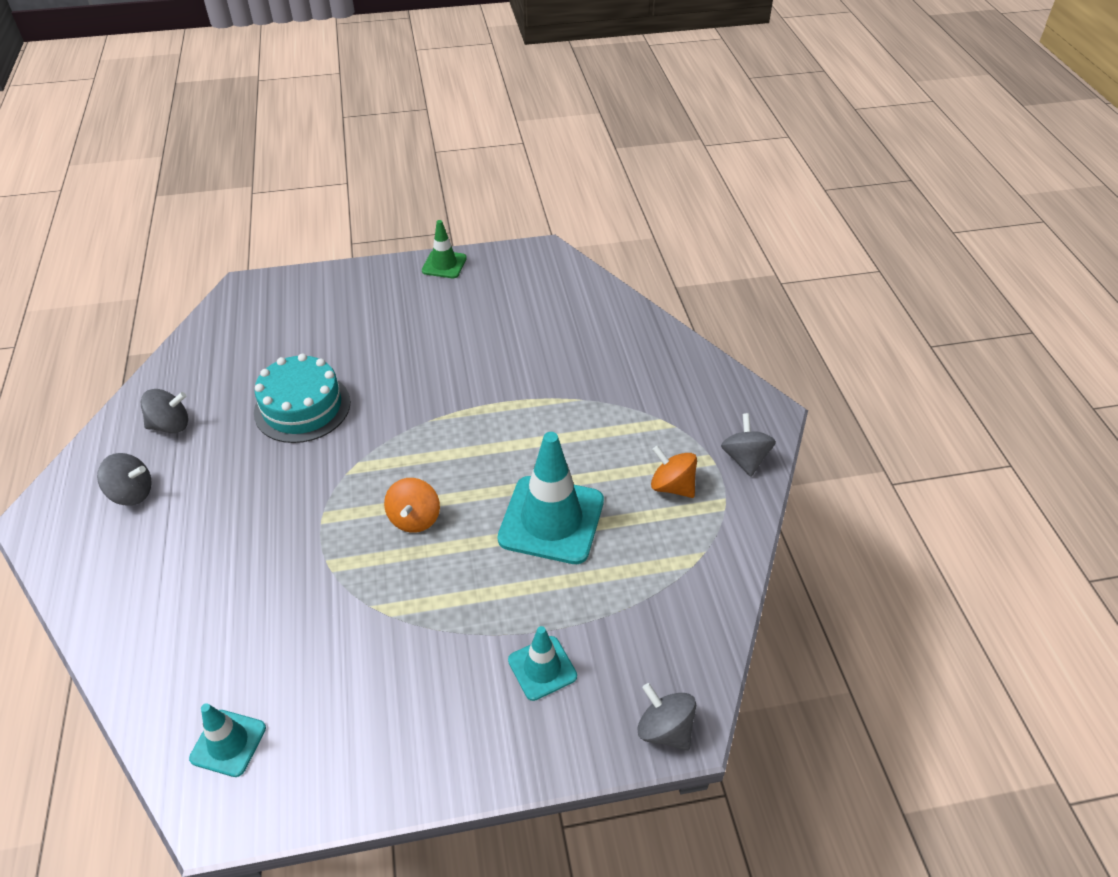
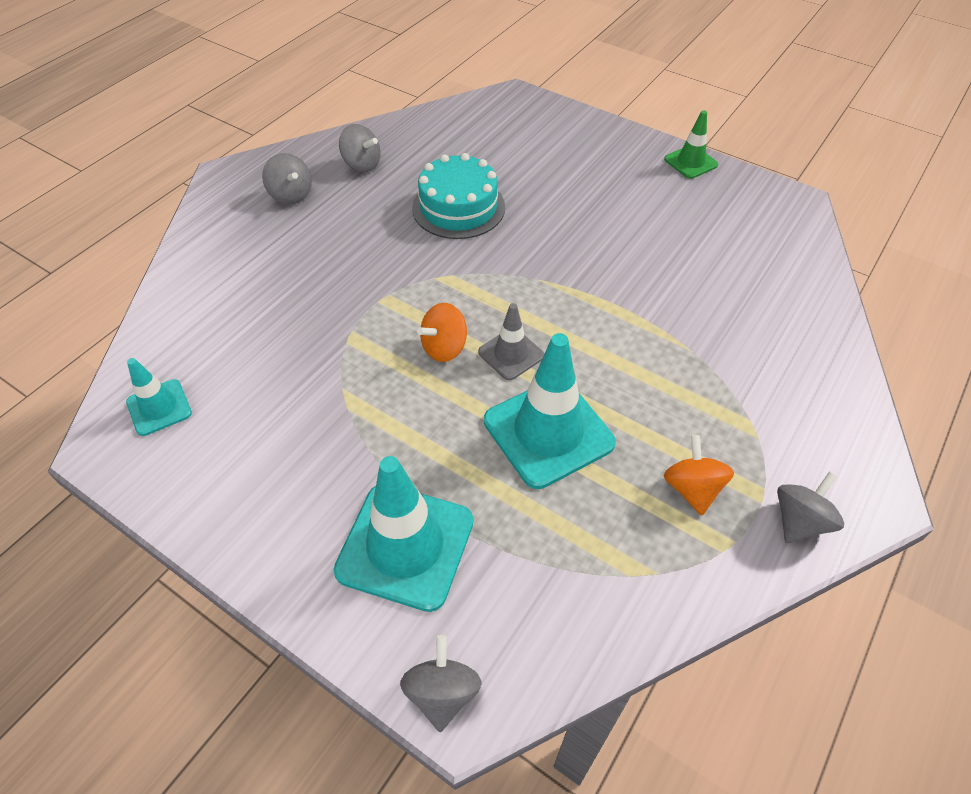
camera: 45 degrees right, 5 degrees up
turquoise traffic cone [508,626,577,701] -> turquoise traffic cone [334,456,473,612], size x1.87
none -> grey traffic cone [478,303,544,380]

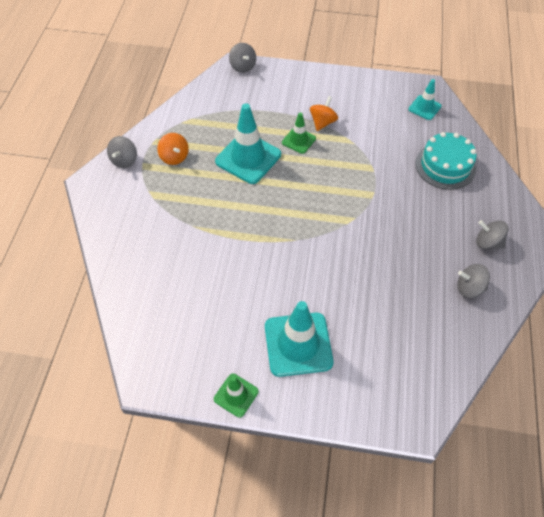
camera: 155 degrees right, 5 degrees up
turquoise traffic cone [334,456,473,612] -> turquoise traffic cone moved to [265,301,333,377]
turquoise cake [412,153,505,239] -> turquoise cake moved to [415,132,477,190]
orange spinning top [417,303,467,362] -> orange spinning top moved to [310,96,338,131]
grey traffic cone [478,303,544,380] -> none
none -> green traffic cone [282,112,316,154]

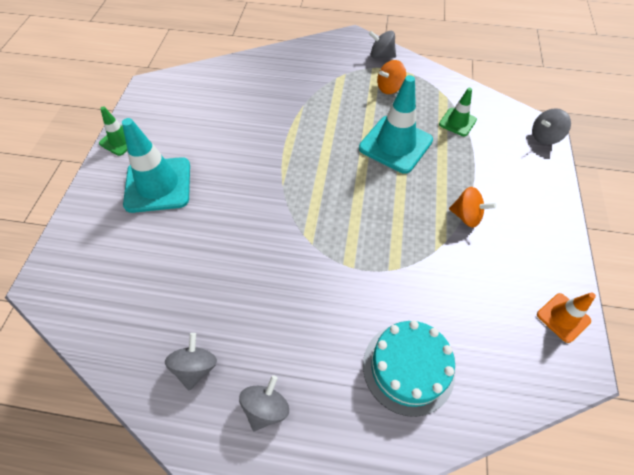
camera: 90 degrees right, 0 degrees up
green traffic cone [282,112,316,154] -> green traffic cone moved to [439,88,477,136]
turquoise traffic cone [409,79,441,120] -> none
none -> orange traffic cone [537,292,596,343]

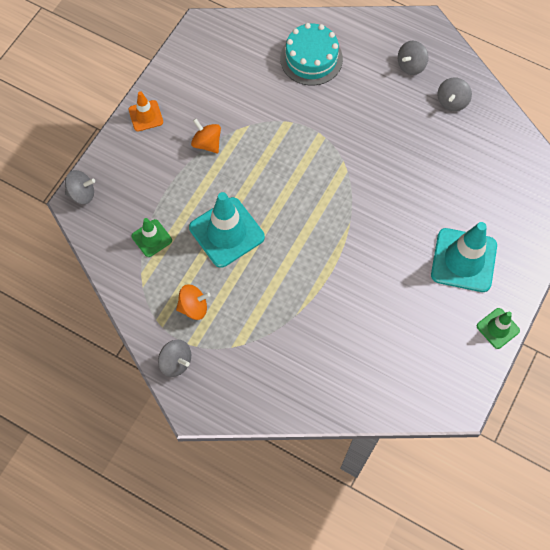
camera: 160 degrees left, 10 degrees up
orange traffic cone [537,292,596,343] -> orange traffic cone moved to [129,91,163,132]

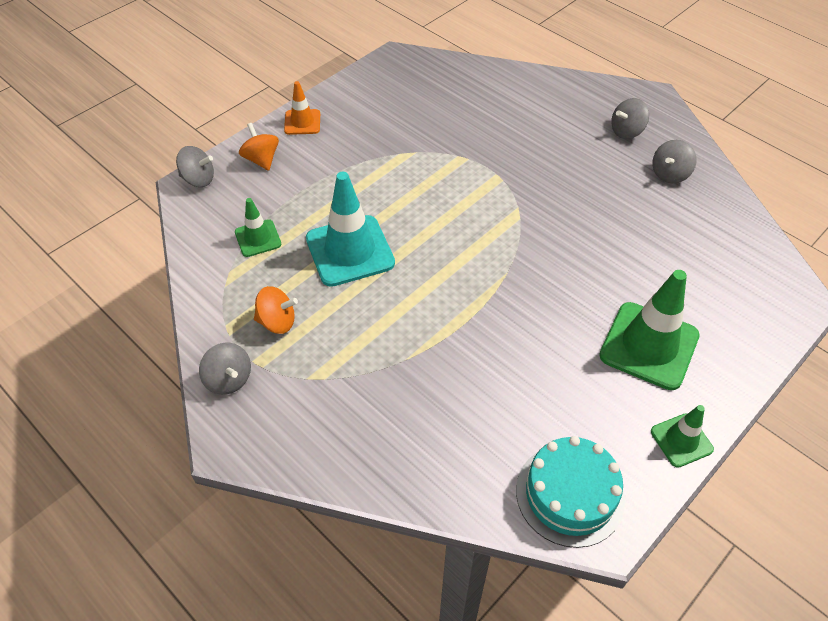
camera: 15 degrees right, 15 degrees down
orange spinning top [191,119,221,153] -> orange spinning top moved to [239,123,279,171]
turquoise cake [280,23,343,85] -> turquoise cake moved to [516,436,625,548]
turquoise traffic cone [431,222,497,292] -> green traffic cone [599,270,700,390]

